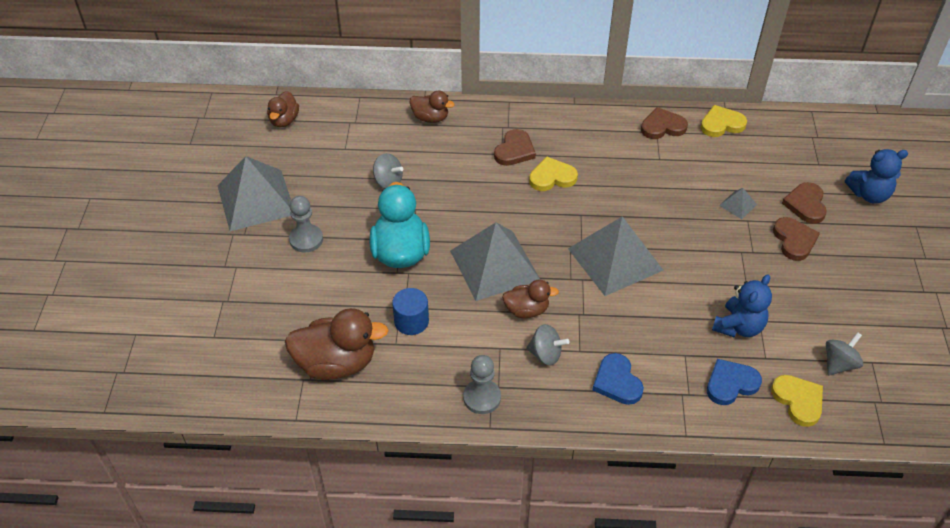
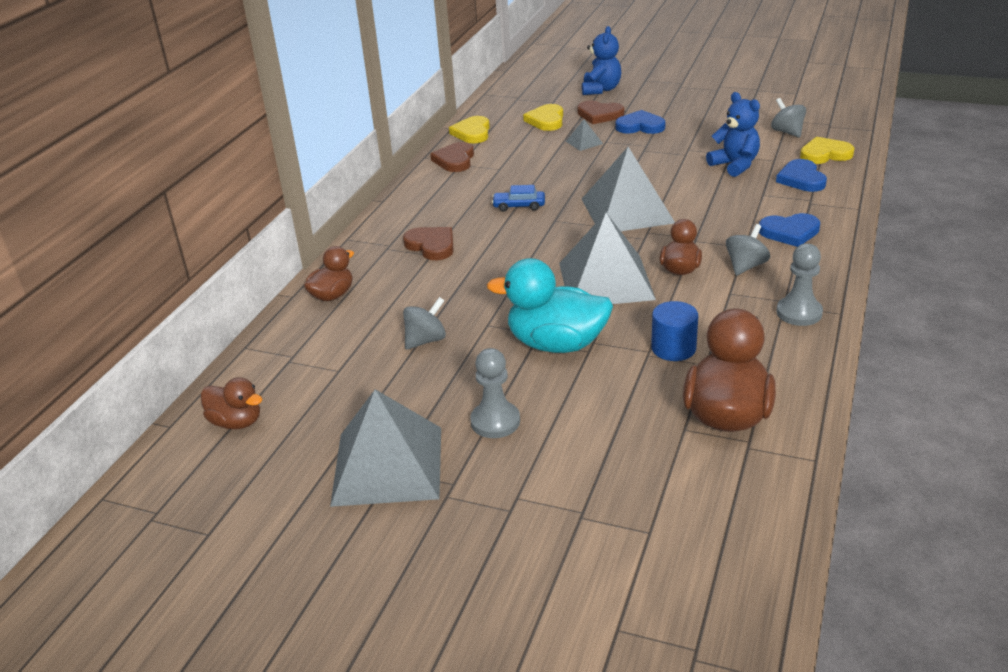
camera: 70 degrees left, 15 degrees down
yellow heart [529,156,578,191] -> yellow heart moved to [523,104,563,131]
brown heart [773,217,820,261] -> blue heart [615,110,666,134]
none -> blue car [492,185,545,212]

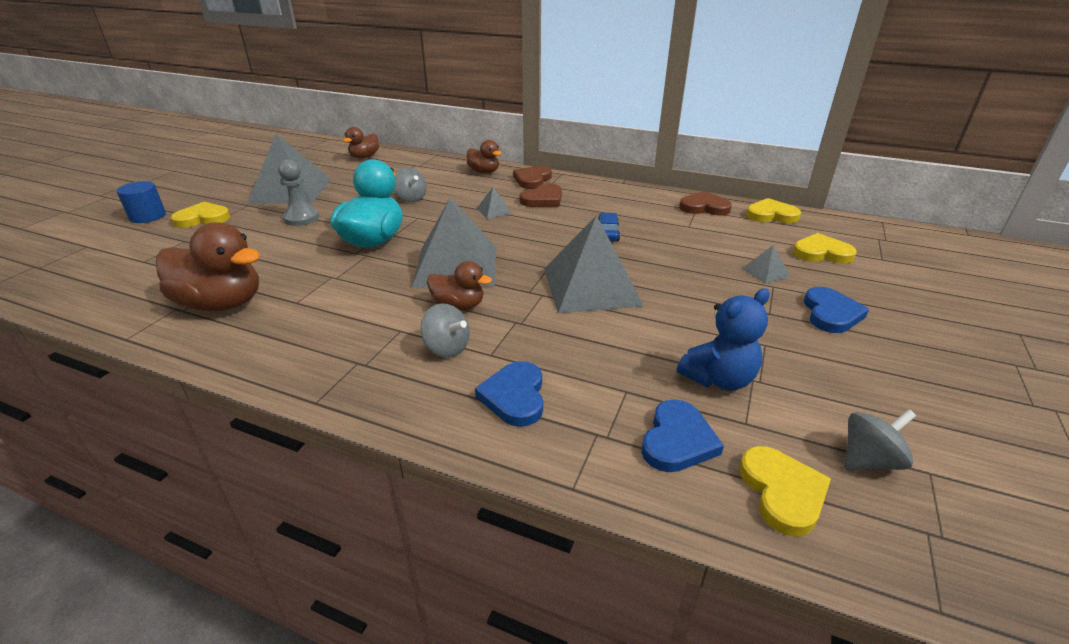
camera: 90 degrees right, 0 degrees up
brown heart [577,100,624,124] -> brown heart moved to [513,166,552,189]
blue teddy bear [582,26,622,95] -> none
blue cylinder [651,301,698,361] -> blue cylinder moved to [117,181,166,223]
blue heart [776,159,827,192] -> blue heart turned 120 degrees clockwise [641,399,724,472]
grey pawn [777,243,823,326] -> none
none -> yellow heart [171,202,230,228]
none -> grey pyramid [476,187,512,219]

